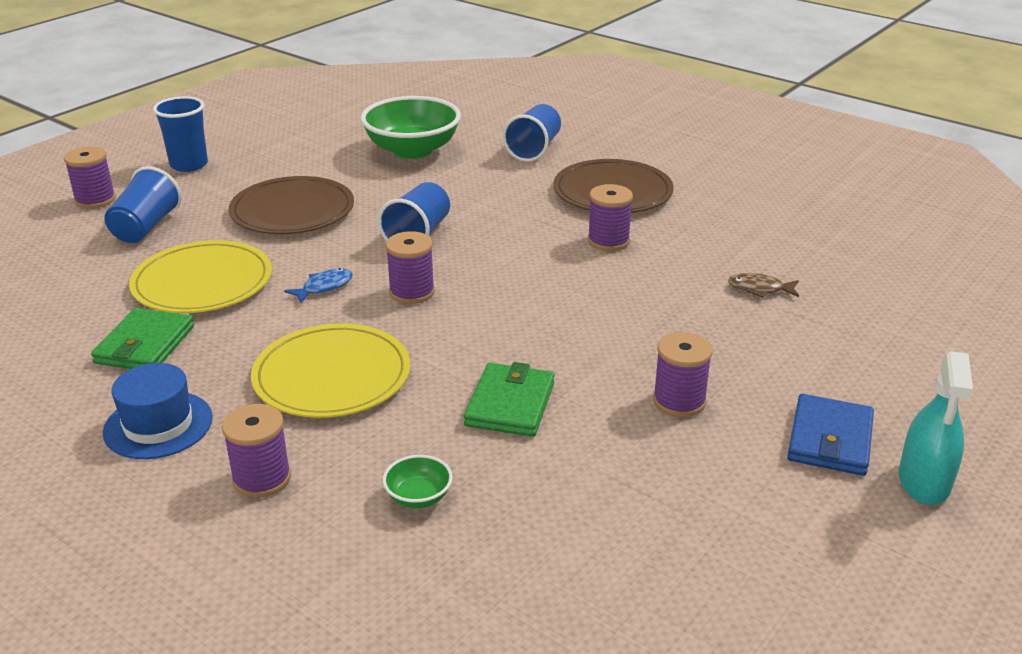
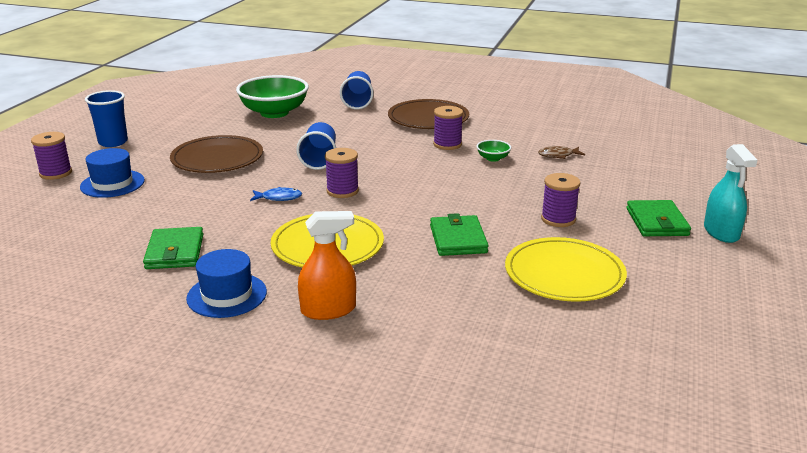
camera: 20 degrees left, 5 degrees down
blue cup [104,166,182,243] -> blue hat [80,148,145,198]
yellow plate [129,240,272,313] -> yellow plate moved to [505,237,627,302]
purple spool [222,404,291,498] -> orange spray bottle [298,211,356,320]
blue fish [284,268,353,303] -> blue fish turned 60 degrees clockwise [250,187,302,201]
green bowl [383,455,453,508] -> green bowl moved to [476,140,511,162]
blue wallet [787,394,874,476] -> green wallet [626,200,691,236]

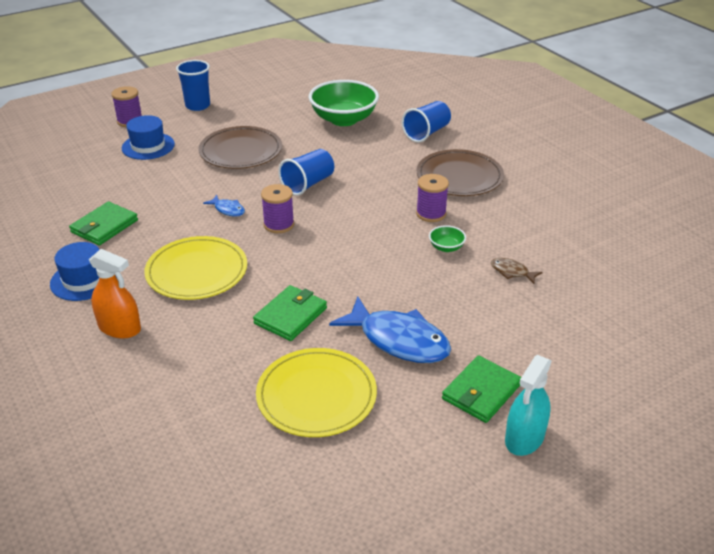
camera: 40 degrees right, 10 degrees up
purple spool [541,173,580,227] -> blue fish [329,297,451,363]

